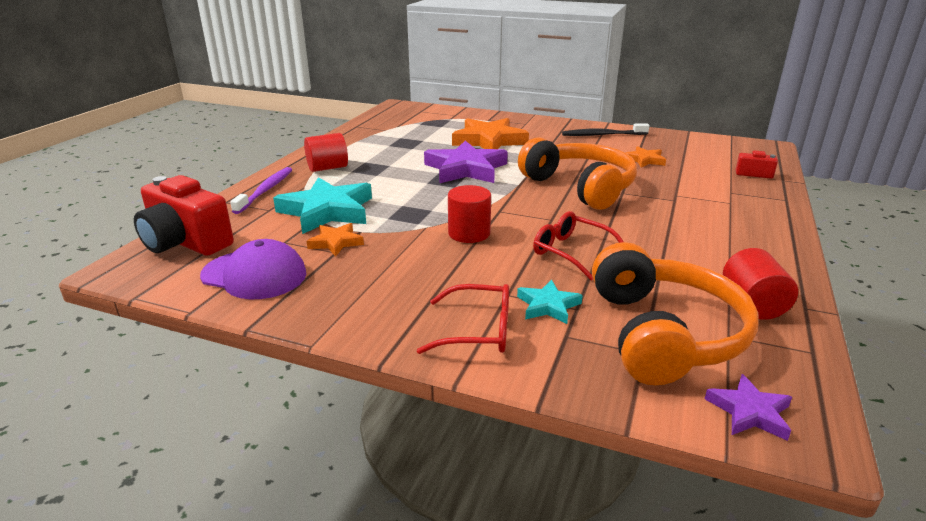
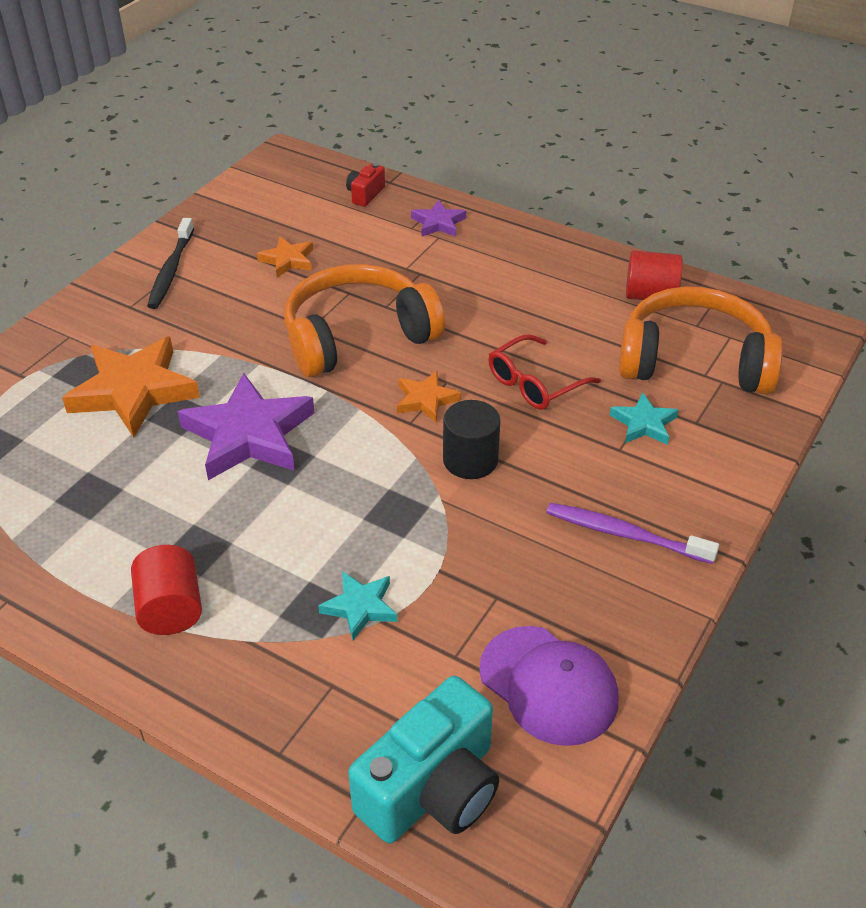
camera: 80 degrees left, 15 degrees up
red camera [134,175,234,256] -> turquoise camera [348,676,499,843]
purple cap [200,239,306,299] -> purple cap turned 105 degrees clockwise [479,626,618,746]
purple toothbrush [230,167,292,214] -> purple toothbrush moved to [546,503,719,564]
turquoise star [273,177,372,234] -> turquoise star [318,571,397,640], size x0.51
orange star [307,223,364,257] -> orange star moved to [397,371,461,422]
red glasses [417,284,509,354] -> none
red cylinder [448,185,491,243] -> black cylinder [443,400,500,479]
purple star [705,374,792,441] -> purple star moved to [411,200,466,237]

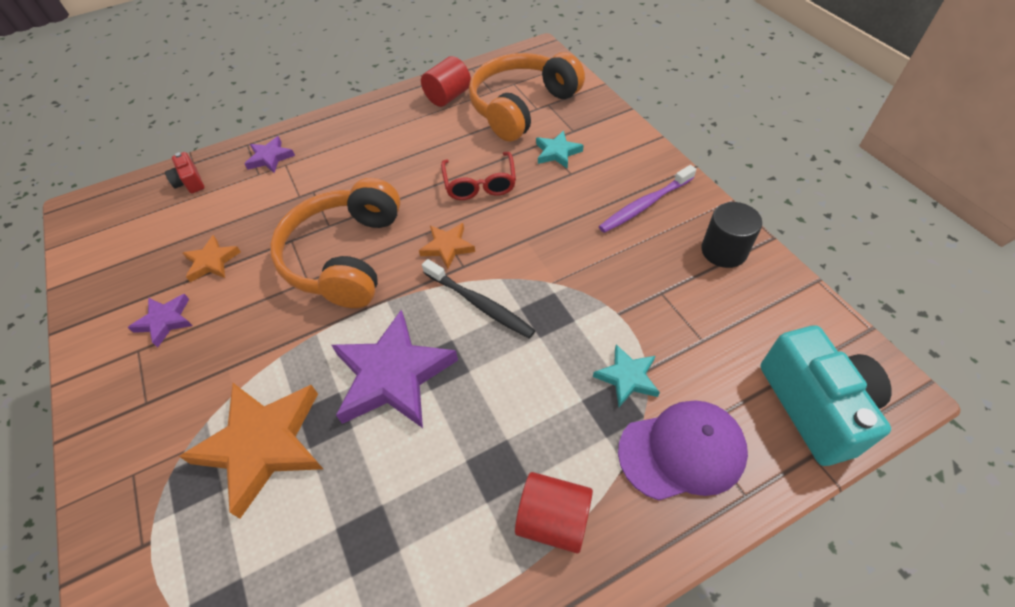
camera: 55 degrees left, 10 degrees up
black toothbrush [147,218,194,309] -> black toothbrush moved to [422,259,536,339]
black cylinder [443,400,500,479] -> black cylinder moved to [701,202,762,268]
purple cap [479,626,618,746] -> purple cap moved to [618,400,748,500]
none -> purple star [128,294,193,348]

